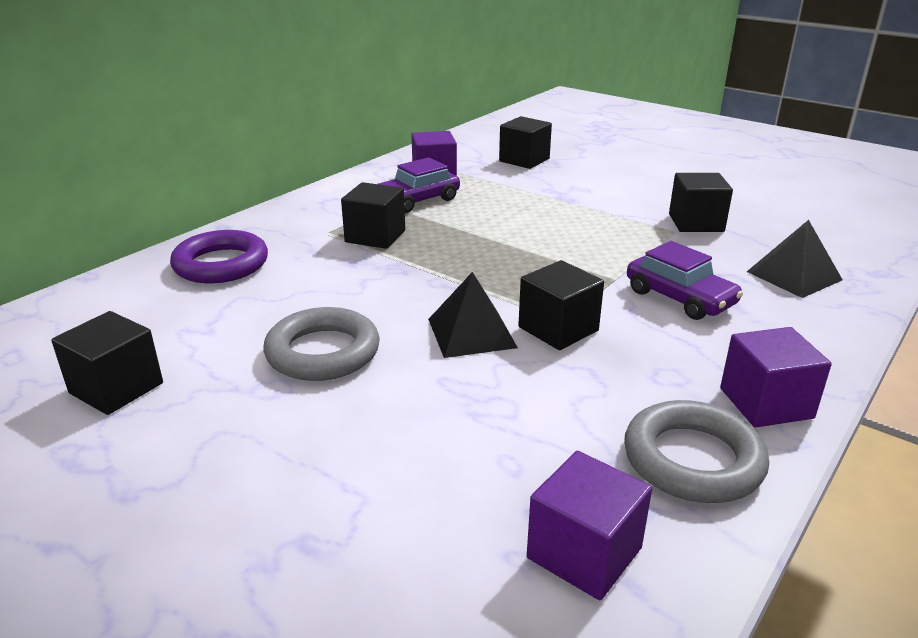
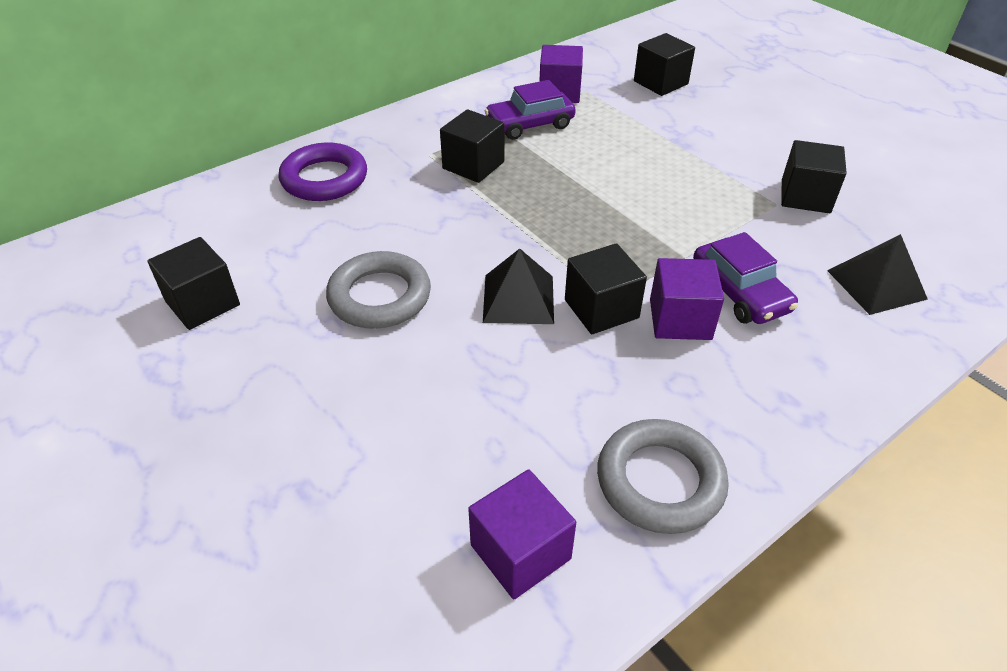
camera: 15 degrees right, 15 degrees up
purple cube [720,327,832,427] -> purple cube moved to [650,258,724,340]

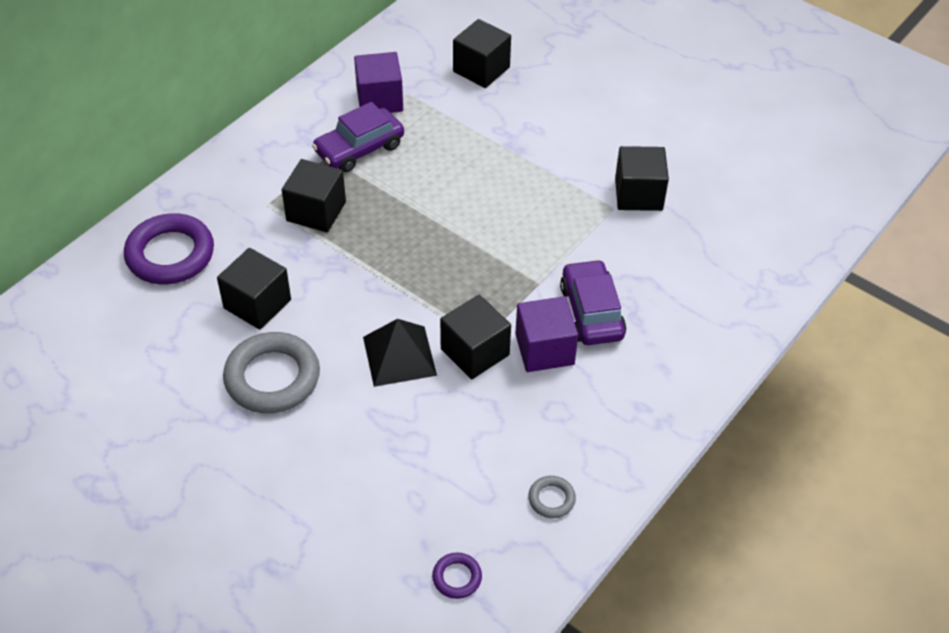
camera: 15 degrees left, 5 degrees up
black cube [147,237,240,330] -> black cube moved to [217,248,291,330]
purple cube [468,469,576,599] -> purple ring [432,553,482,599]
grey ring [597,419,729,534] -> grey ring [528,476,576,518], size x0.46
purple car [693,232,798,324] -> purple car turned 150 degrees counterclockwise [560,259,626,345]
black pyramid [827,234,928,315] -> none

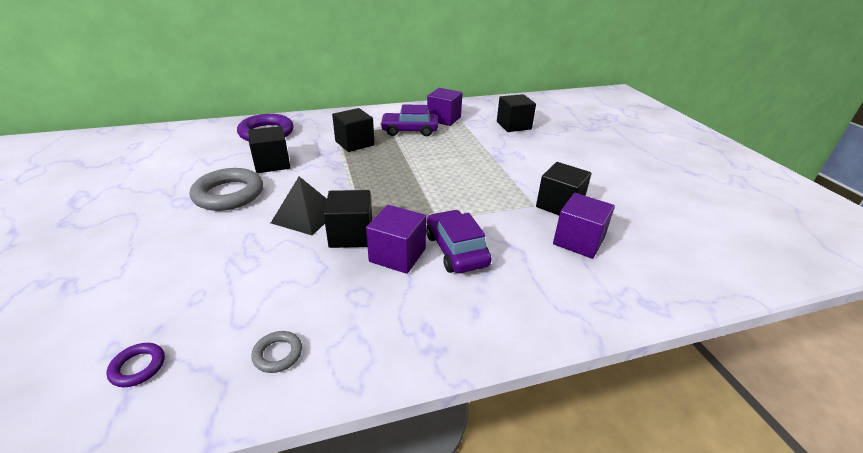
camera: 35 degrees right, 15 degrees down
purple car [560,259,626,345] -> purple car turned 45 degrees counterclockwise [426,210,492,273]
none -> purple cube [553,193,615,259]

